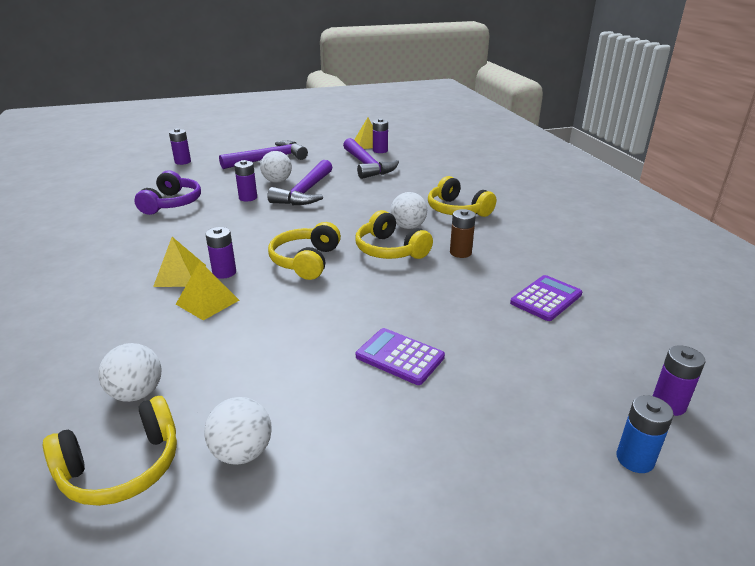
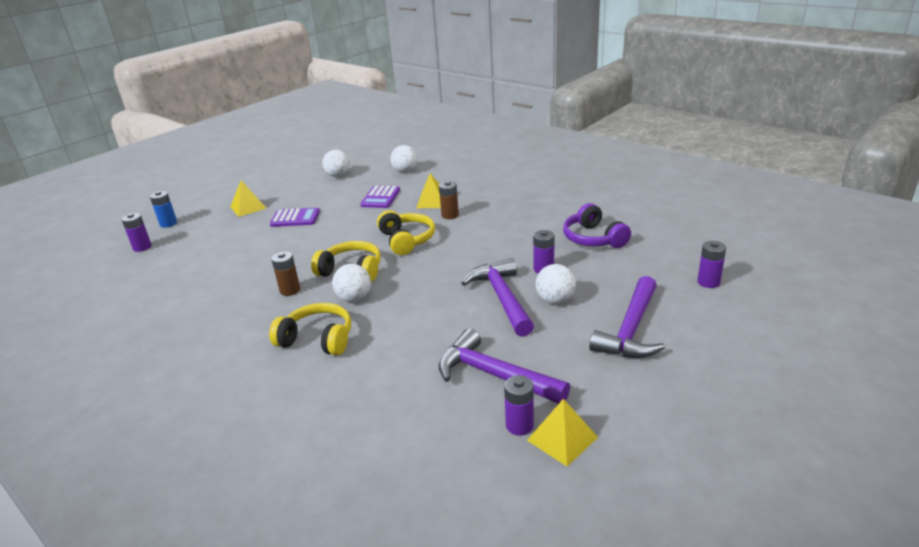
camera: 150 degrees right, 0 degrees up
yellow headphones [43,396,177,506] -> none
yellow pyramid [153,237,206,287] -> yellow pyramid moved to [230,180,266,217]
purple battery [205,227,236,279] -> brown battery [439,181,459,219]
purple calculator [510,275,582,321] -> purple calculator moved to [360,186,400,208]

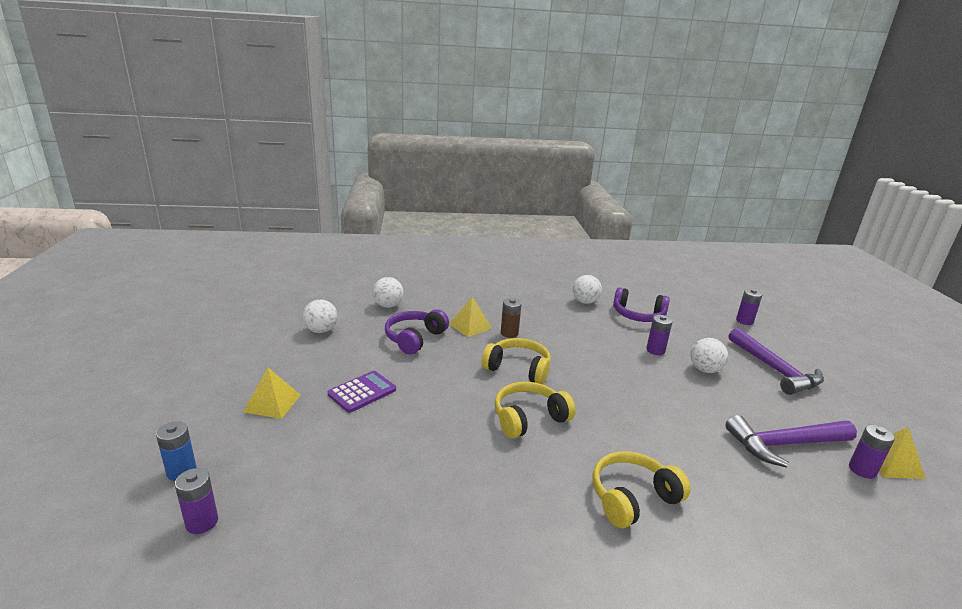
camera: 50 degrees left, 5 degrees down
brown battery [271,251,300,296] -> none
white ball [332,264,371,302] -> white ball moved to [573,275,602,304]
purple calculator [360,186,400,208] -> purple headphones [385,309,449,355]
purple hammer [462,258,534,337] -> none

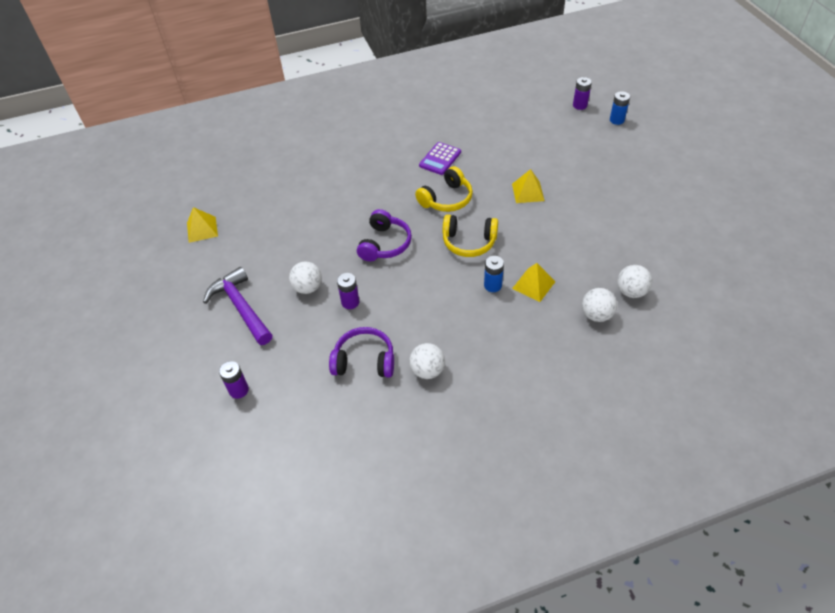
camera: 170 degrees right, 25 degrees up
yellow pyramid [244,368,300,419] -> yellow pyramid moved to [512,169,545,203]
white ball [303,300,338,333] -> white ball moved to [582,288,617,322]
purple calculator [328,371,396,413] -> purple calculator moved to [419,142,461,175]
purple headphones [385,309,449,355] -> purple headphones moved to [357,209,412,262]
brown battery [501,298,522,338] -> blue battery [484,256,504,292]
yellow headphones [592,451,691,528] -> none
purple hammer [725,415,857,468] -> none
purple battery [849,425,895,479] -> none

